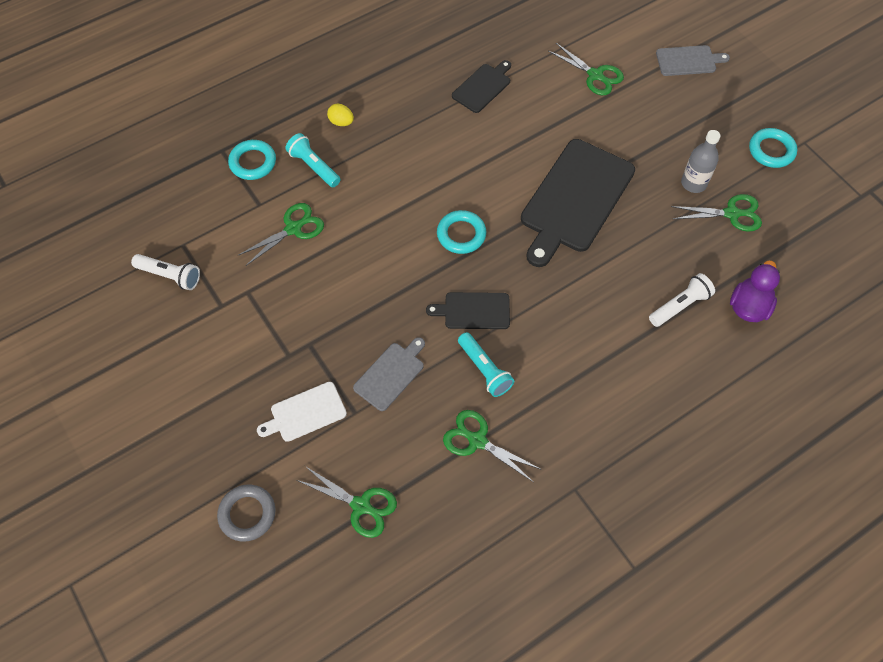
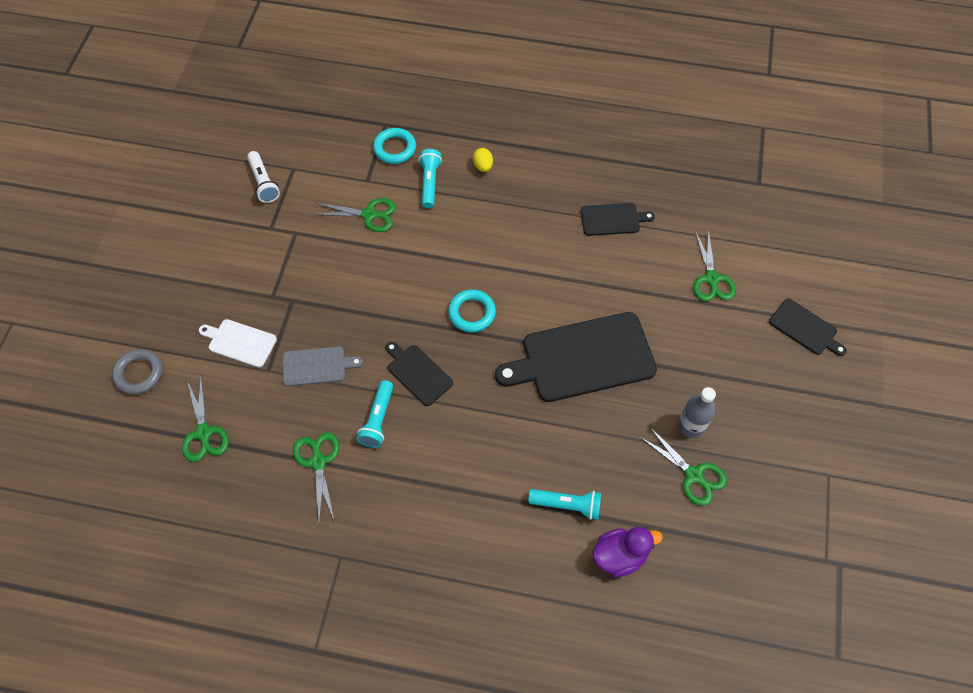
camera: 45 degrees right, 0 degrees up
white flashlight [649,273,715,327] -> turquoise flashlight [528,489,601,520]
grey cutting board [656,45,730,76] -> black cutting board [769,299,847,356]
turquoise ring [749,128,797,168] -> none

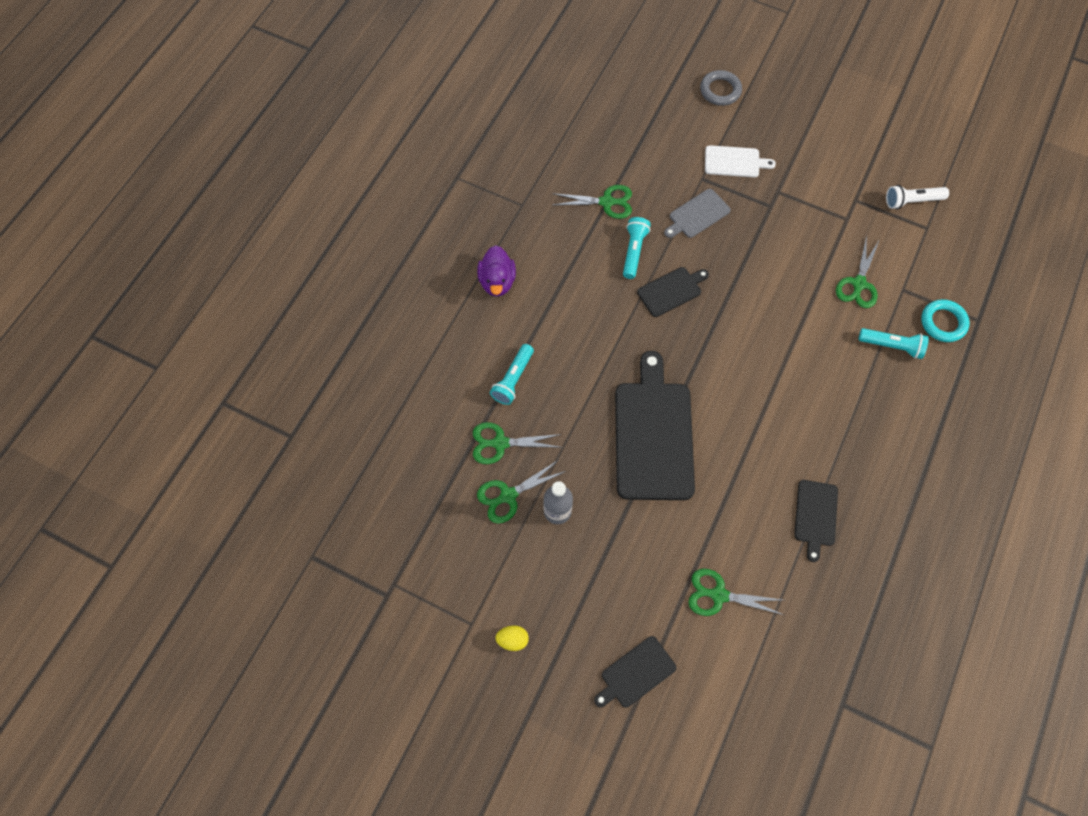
camera: 105 degrees right, 5 degrees up
green scissors [182,378,229,462] -> green scissors moved to [473,422,562,464]
white cutting board [199,319,277,367] -> white cutting board turned 60 degrees clockwise [705,145,776,177]
grey cutting board [283,346,363,386] -> grey cutting board turned 45 degrees clockwise [664,189,731,238]
turquoise flashlight [356,380,393,448] -> turquoise flashlight turned 75 degrees clockwise [623,217,651,279]
turquoise ring [448,289,496,332] -> none
yellow egg [473,148,493,172] -> yellow egg moved to [495,625,529,651]
purple duck [592,527,663,577] -> purple duck moved to [477,245,516,297]

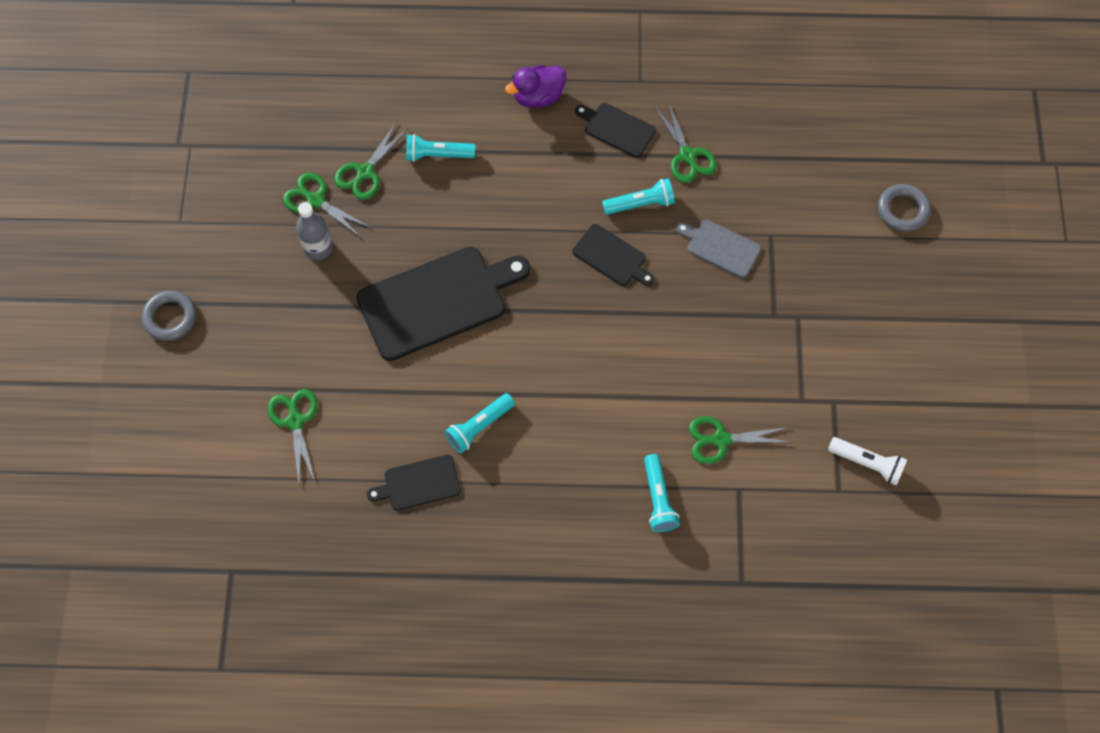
camera: 65 degrees right, 0 degrees up
green scissors [473,422,562,464] -> green scissors turned 120 degrees counterclockwise [334,121,408,200]
yellow egg [495,625,529,651] -> none
black cutting board [594,636,677,708] -> black cutting board moved to [575,103,656,158]
white cutting board [705,145,776,177] -> none
white flashlight [886,185,949,209] -> white flashlight turned 150 degrees clockwise [828,437,907,486]
turquoise ring [921,299,970,342] -> none
none -> grey ring [142,290,196,341]
none -> turquoise flashlight [444,393,515,453]

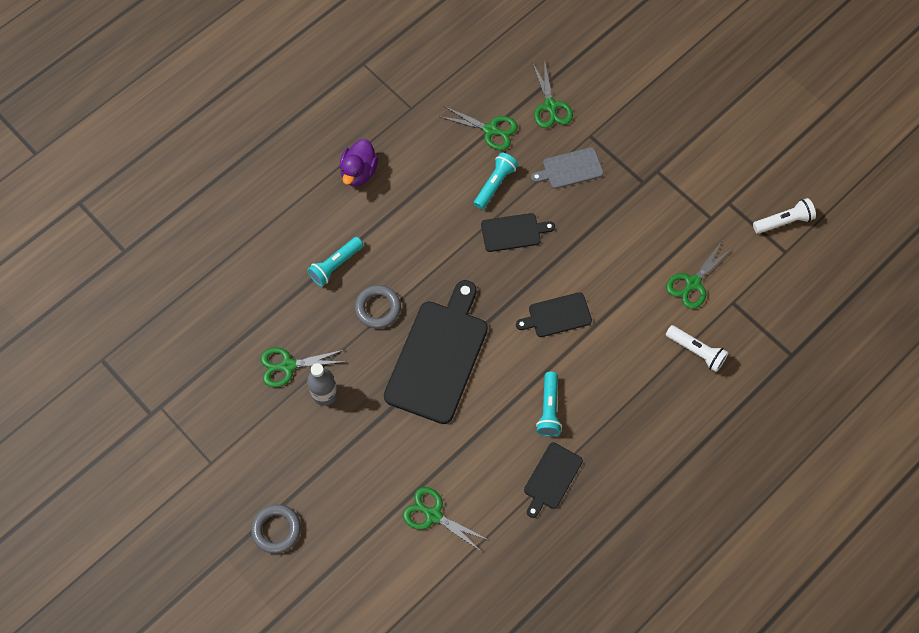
camera: 45 degrees left, 0 degrees up
green scissors [334,121,408,200] -> green scissors moved to [532,59,573,128]
black cutting board [575,103,656,158] -> black cutting board moved to [516,292,592,337]
turquoise flashlight [644,454,680,532] -> white flashlight [666,325,729,372]
grey ring [878,184,931,232] -> grey ring moved to [355,285,401,328]

